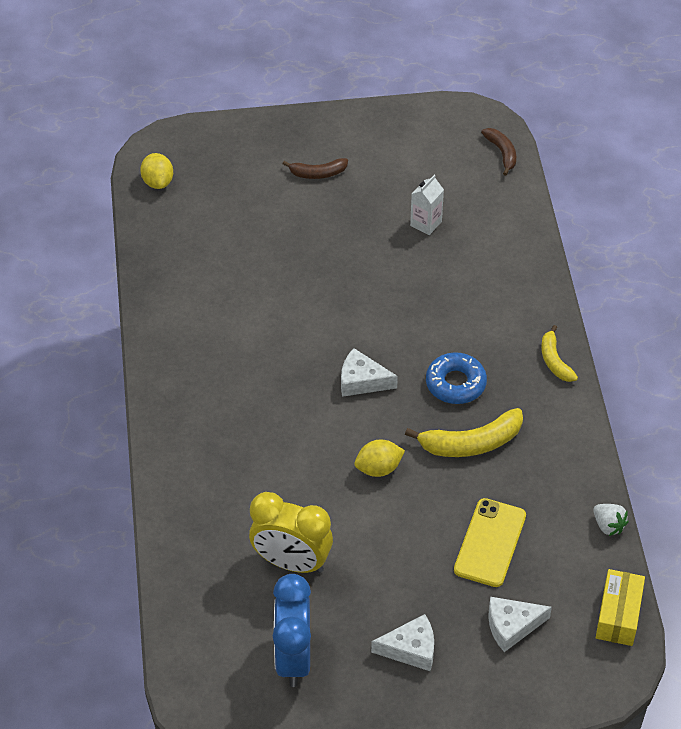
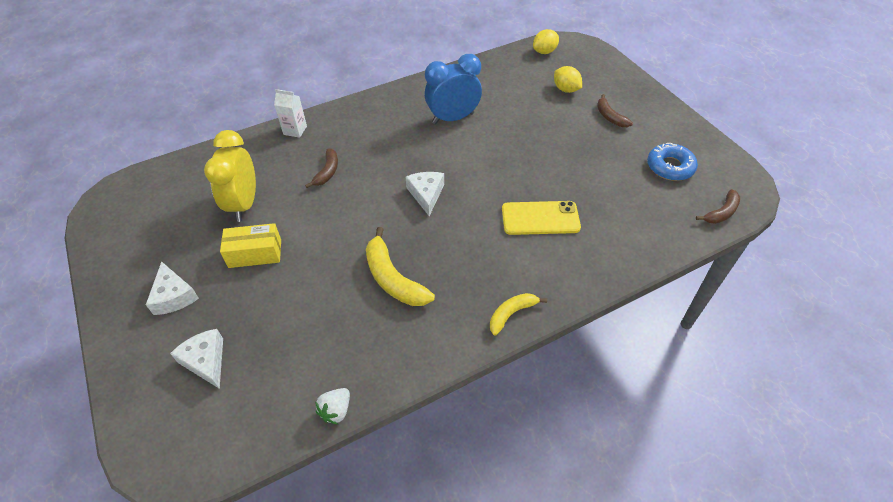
camera: 70 degrees right, 0 degrees up
blue clock [273,574,311,687] -> blue clock moved to [425,54,482,124]
yellow lemon [354,439,405,477] -> yellow lemon moved to [554,66,582,93]
white carton [410,175,444,235] -> white carton moved to [274,89,307,138]
blue donut [426,352,487,404] -> blue donut moved to [647,143,698,181]
yellow phone [454,498,526,587] -> yellow phone moved to [502,201,581,235]
yellow box [596,569,645,646] -> yellow box moved to [220,223,281,268]
none -> brown banana [305,148,338,188]

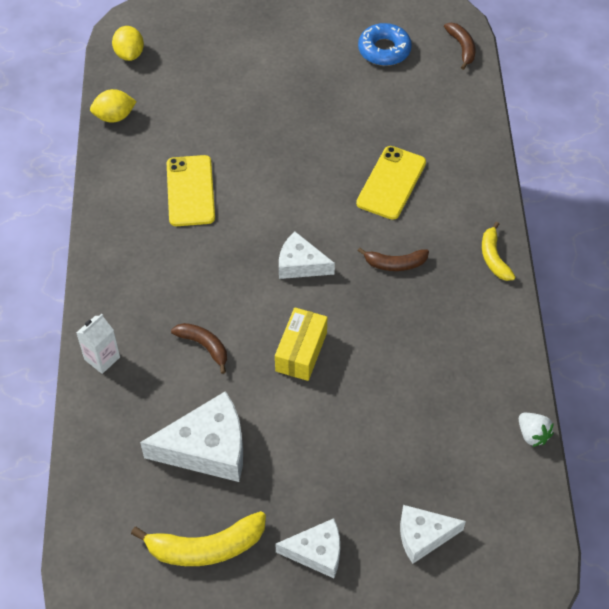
camera: 65 degrees left, 5 degrees up
yellow clock [204,130,256,222] -> white cheese [140,391,243,482]
yellow box [220,223,281,268] -> yellow box moved to [275,307,327,381]
yellow banana [366,227,435,306] -> yellow banana moved to [131,511,266,566]
blue clock [425,54,482,124] -> yellow phone [167,155,215,226]
yellow lemon [554,66,582,93] -> yellow lemon moved to [90,89,137,122]
brown banana [597,94,633,127] -> brown banana moved to [358,248,429,271]

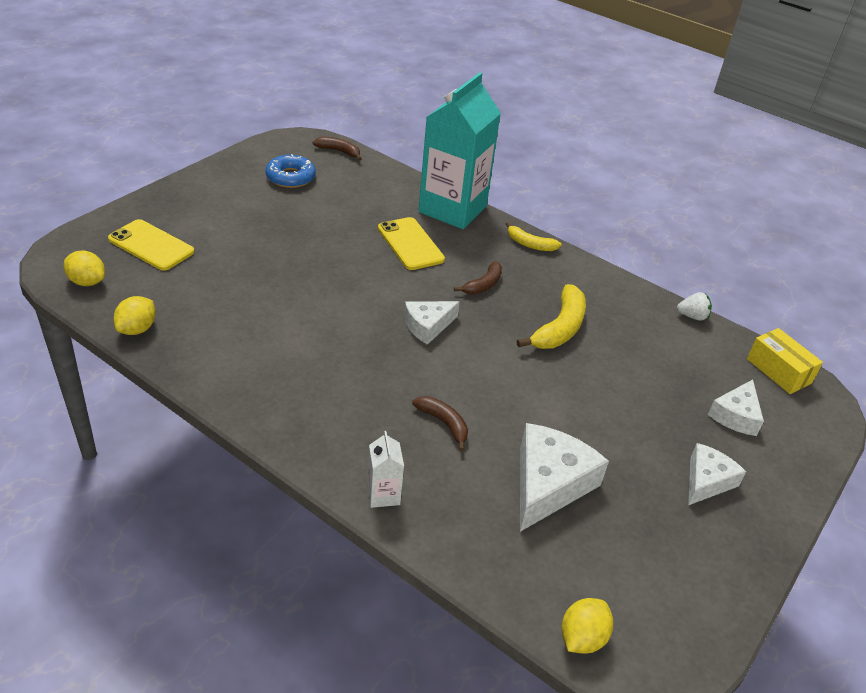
camera: 55 degrees left, 15 degrees down
yellow banana [131,511,266,566] -> yellow banana moved to [517,284,586,349]
yellow phone [167,155,215,226] -> yellow phone moved to [108,219,194,271]
brown banana [171,323,227,374] -> brown banana turned 60 degrees clockwise [412,396,468,451]
yellow box [275,307,327,381] -> yellow box moved to [747,328,823,394]
none -> turquoise carton [418,72,501,229]
none -> yellow lemon [561,598,613,654]

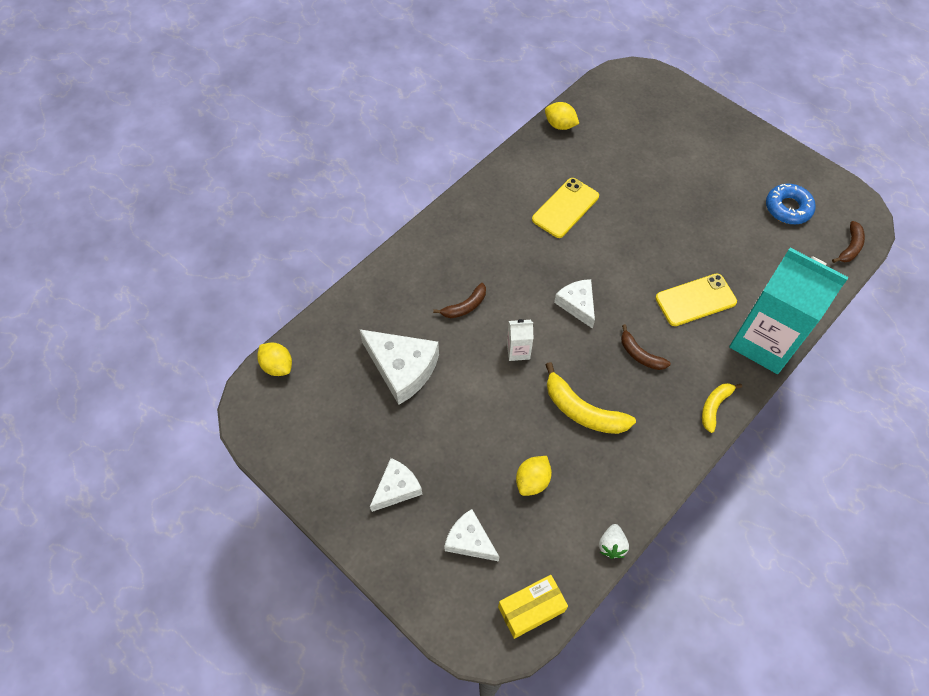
camera: 100 degrees right, 20 degrees up
yellow lemon [64,251,105,286] -> yellow lemon moved to [516,456,552,496]
yellow phone [108,219,194,271] -> yellow phone moved to [532,178,599,238]
white carton [367,431,404,508] -> white carton moved to [507,319,534,361]
white cheese [688,443,746,505] -> white cheese turned 90 degrees counterclockwise [370,458,422,512]

